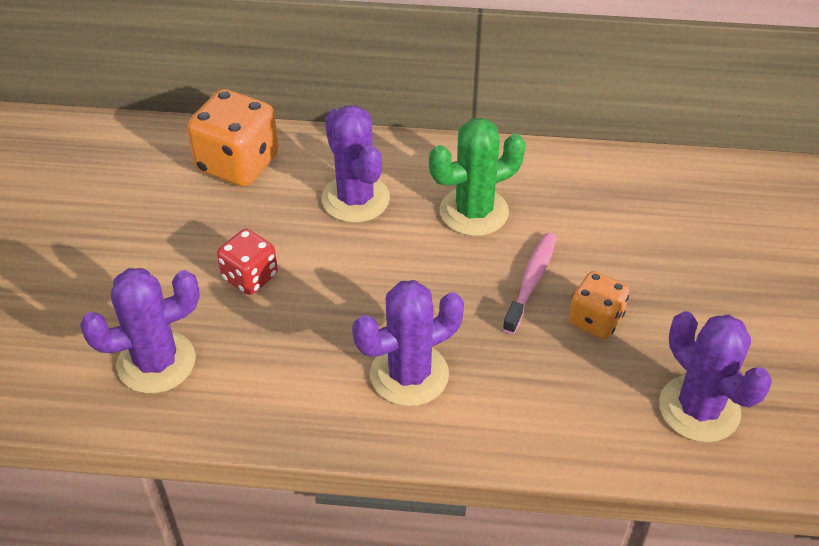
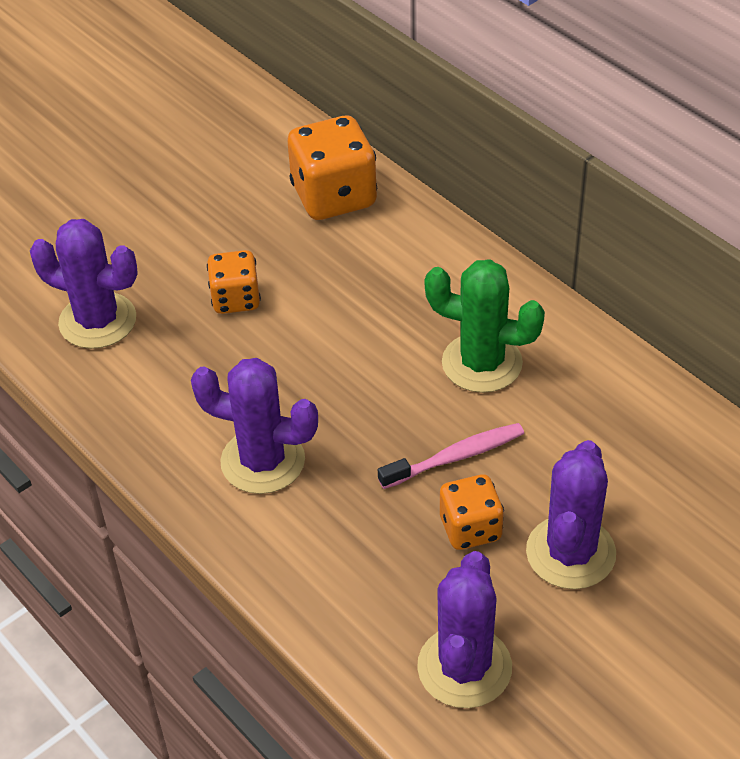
camera: 45 degrees right, 0 degrees up
red dice [217,229,278,295] -> orange dice [207,250,261,314]
purple cactus [321,105,390,223] -> purple cactus moved to [526,440,616,589]

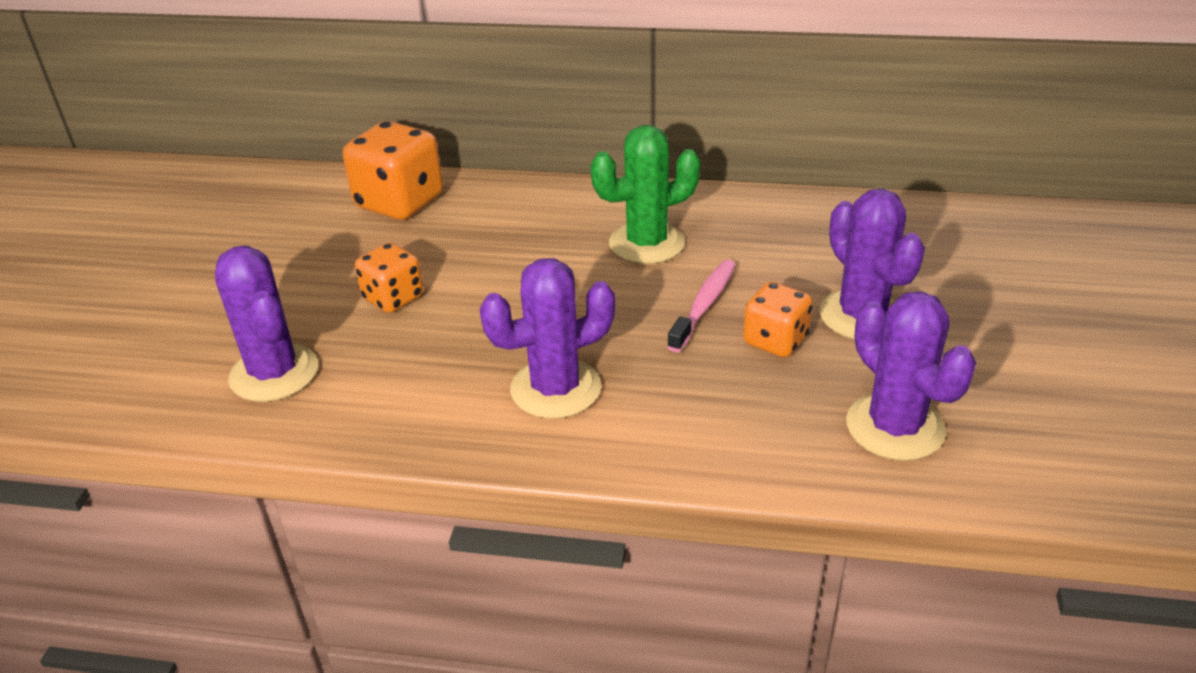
camera: 40 degrees left, 10 degrees down
purple cactus [30,219,138,349] -> purple cactus turned 75 degrees clockwise [215,246,318,402]

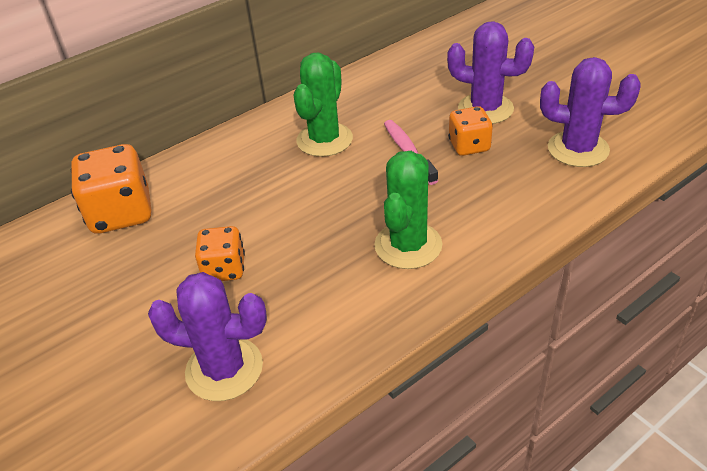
camera: 45 degrees left, 5 degrees up
purple cactus [480,258,615,419] -> green cactus [374,151,442,269]

